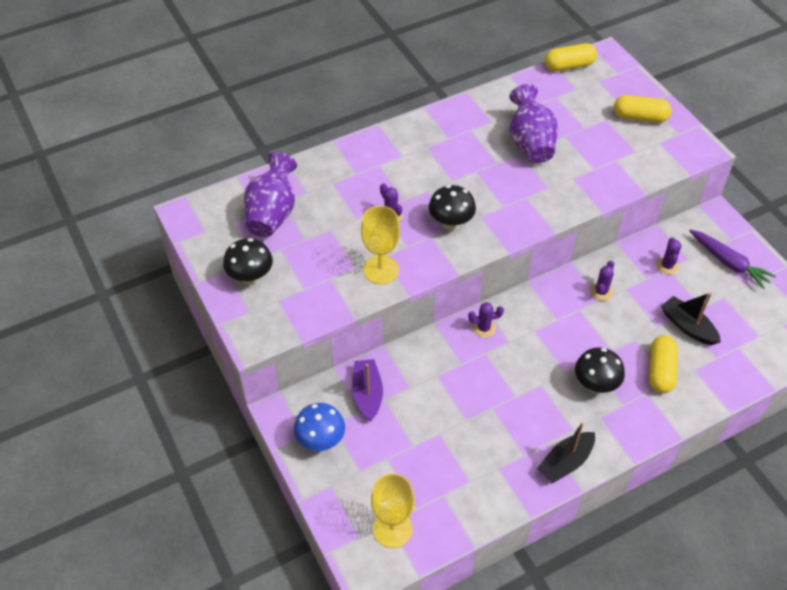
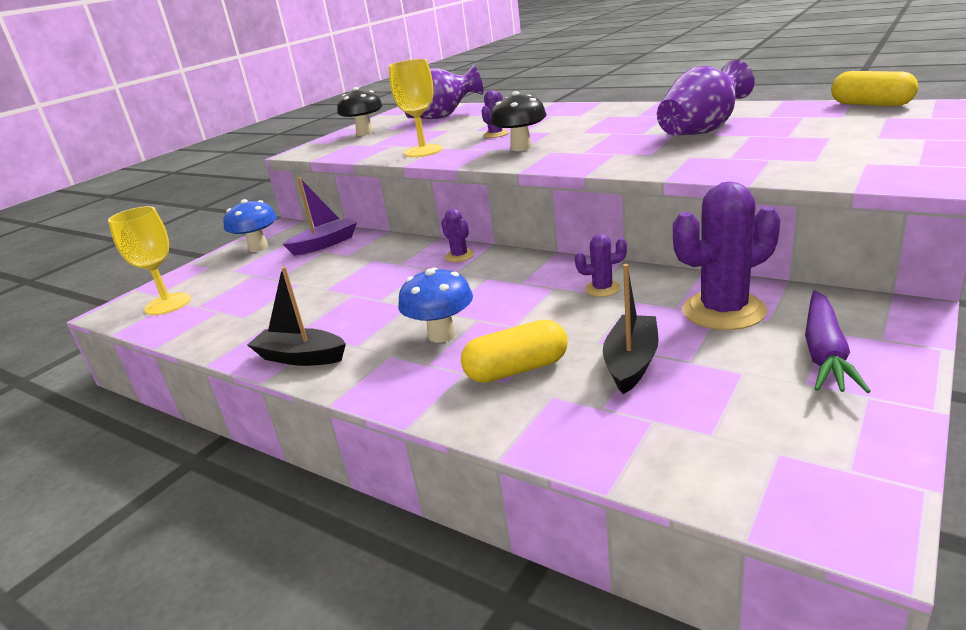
camera: 65 degrees right, 25 degrees down
black mushroom [575,347,625,393] -> blue mushroom [398,267,473,343]
yellow capsule [614,95,672,123] -> none
purple cactus [656,237,682,275] -> purple cactus [673,182,781,330], size x2.03

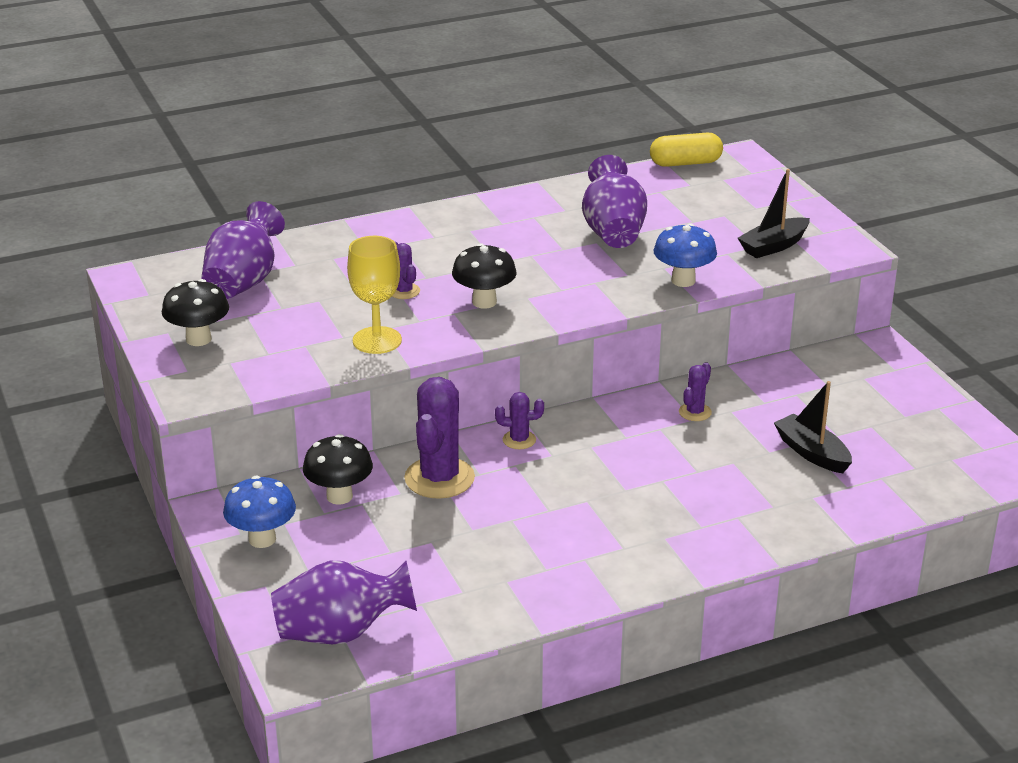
camera: 60 degrees left, 5 degrees up
yellow goblet [108,206,191,315] -> purple vase [271,561,417,644]
black boat [247,267,346,366] -> black boat moved to [738,169,810,258]
purple boat [283,177,357,256] -> black mushroom [303,434,373,505]
blue mushroom [398,267,473,343] -> blue mushroom moved to [654,223,717,287]
yellow capsule [461,320,568,383] -> none
purple cactus [673,182,781,330] -> purple cactus moved to [404,377,475,499]
purple carrot [805,290,871,393] -> none

